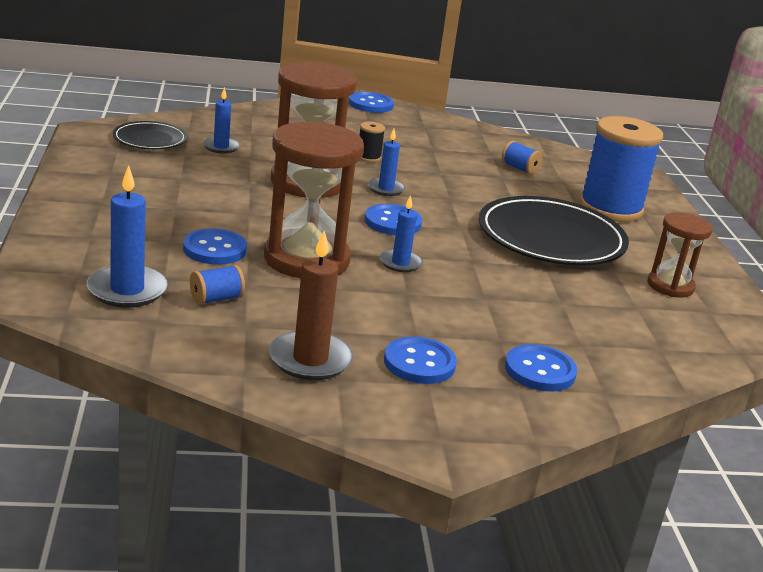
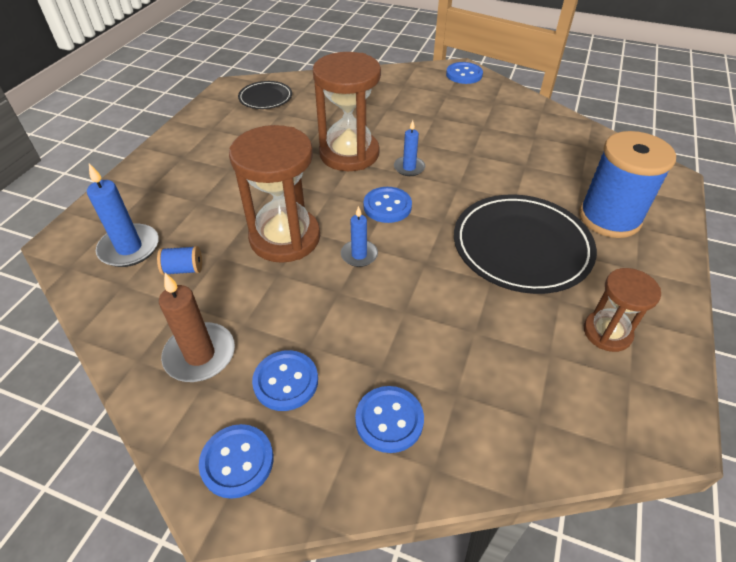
camera: 30 degrees right, 20 degrees up
blue button [183,228,247,265] -> blue button moved to [199,424,273,499]
blue candle [203,87,240,154] -> none
black spool [360,122,385,162] -> none
blue spool [502,141,543,175] -> none

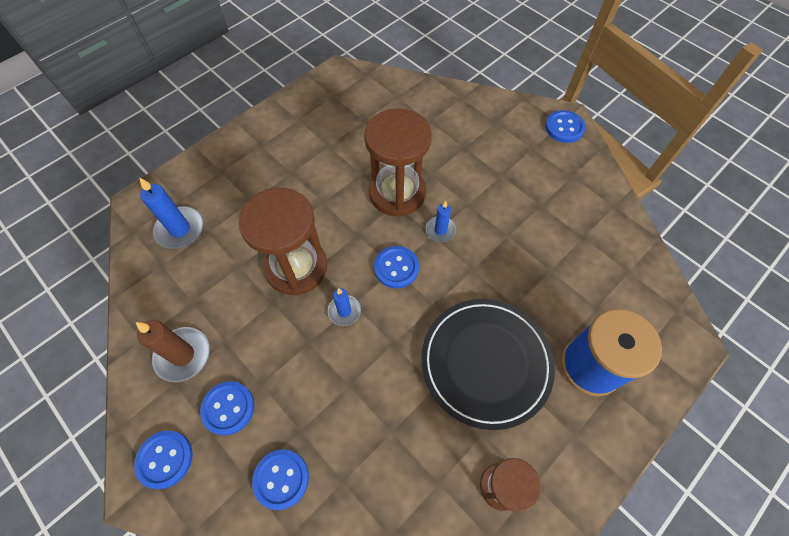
camera: 25 degrees right, 15 degrees up
blue spool [157,246,202,275] -> none
black plate [238,81,292,109] -> none

